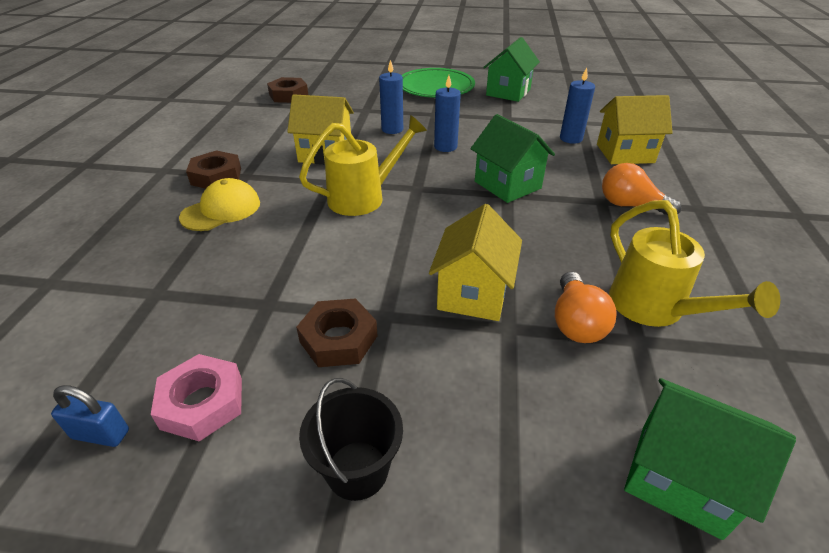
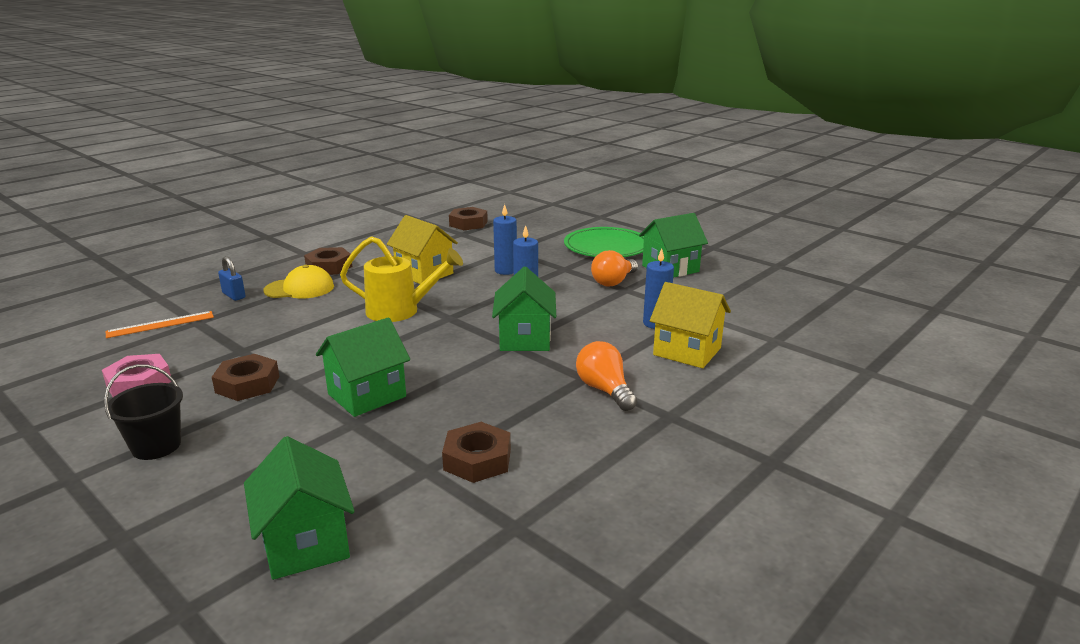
camera: 35 degrees right, 15 degrees down
blue padlock [51,385,129,447] -> blue padlock moved to [218,256,246,301]
yellow house [429,204,522,321] -> green house [316,317,410,417]
orange light bulb [555,272,617,343] -> orange light bulb moved to [591,250,638,287]
yellow watering can [609,200,780,327] -> brown nut [442,422,511,483]
none -> orange ruler [106,311,214,338]

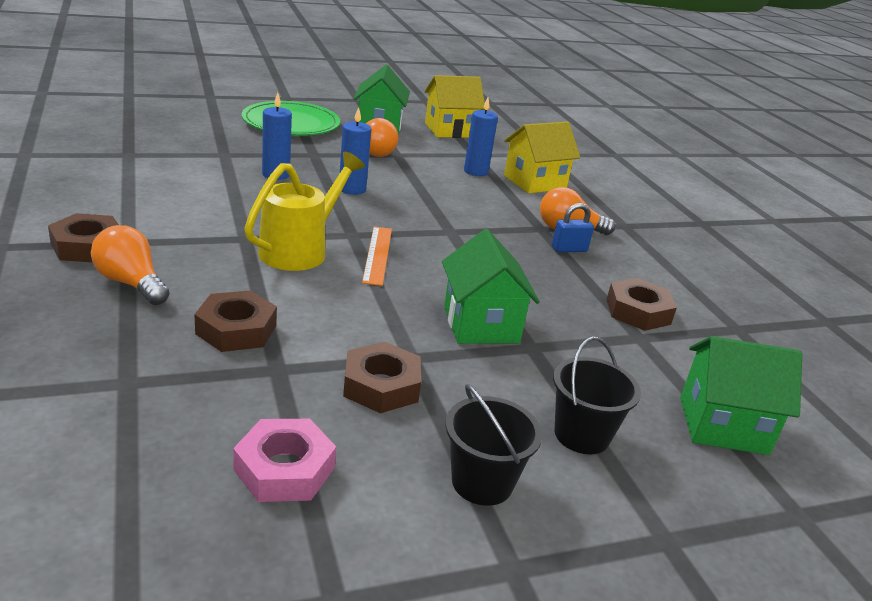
camera: 65 degrees left, 5 degrees up
orange ruler [106,311,214,338] -> orange ruler moved to [362,227,392,286]
blue padlock [218,256,246,301] -> blue padlock moved to [552,203,594,252]
yellow cap [263,265,334,299] -> orange light bulb [91,225,170,305]
yellow house [387,215,458,284] -> yellow house moved to [424,75,485,138]
brown nut [449,207,488,230] -> brown nut moved to [194,290,277,352]
green house [492,267,556,351] -> none
none -> black bucket [553,337,641,454]

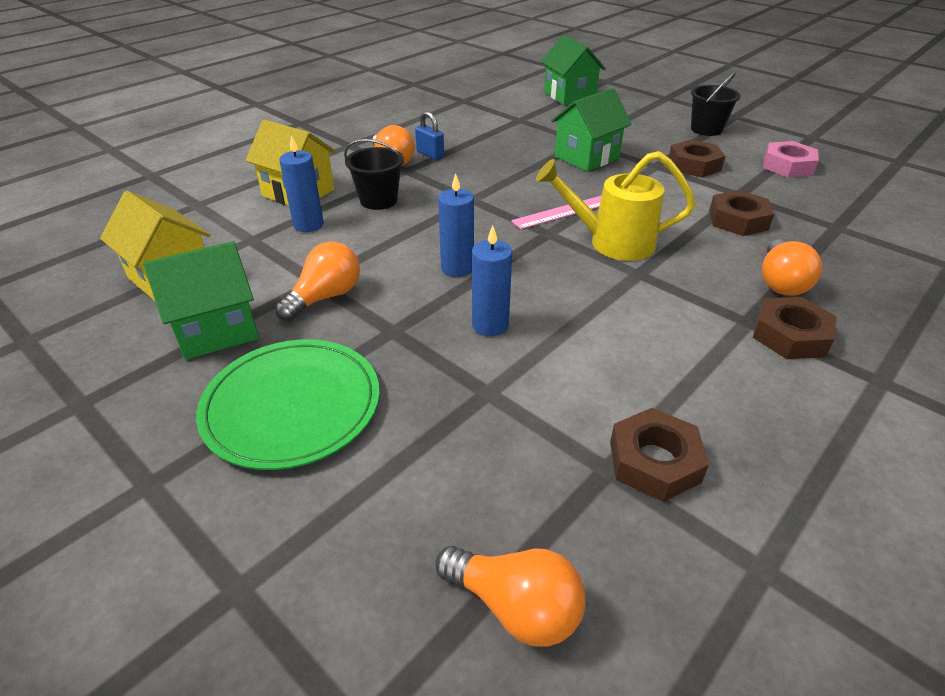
camera: 115 degrees left, 10 degrees up
orange ruler [362,227,392,286] -> pink ruler [511,196,601,229]
black bucket [553,337,641,454] -> black bucket moved to [344,139,404,210]
brown nut [606,278,677,331] -> brown nut moved to [610,408,709,502]
none -> orange light bulb [435,546,586,647]

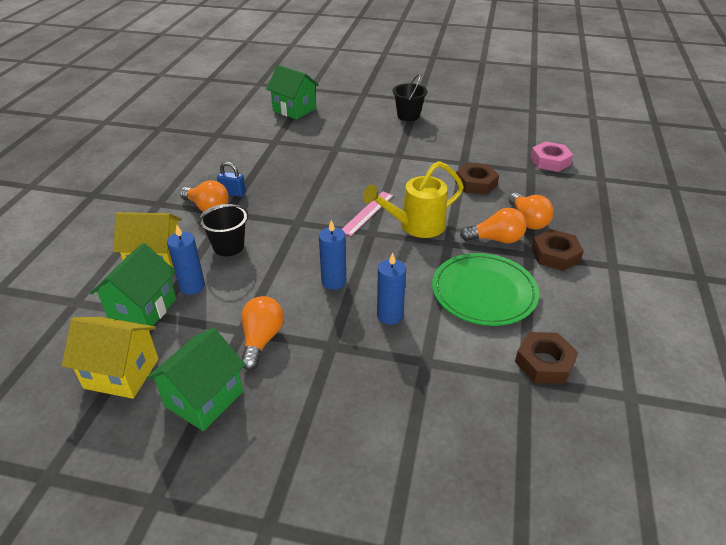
camera: 30 degrees left, 0 degrees up
green plate [196,339,380,470] -> green plate moved to [432,253,539,326]
orange light bulb [435,546,586,647] -> orange light bulb moved to [460,208,527,243]
green house [551,88,632,172] -> green house moved to [90,243,176,326]
brown nut [669,140,725,177] -> none
pink nut [763,141,819,178] -> pink nut moved to [530,141,573,172]

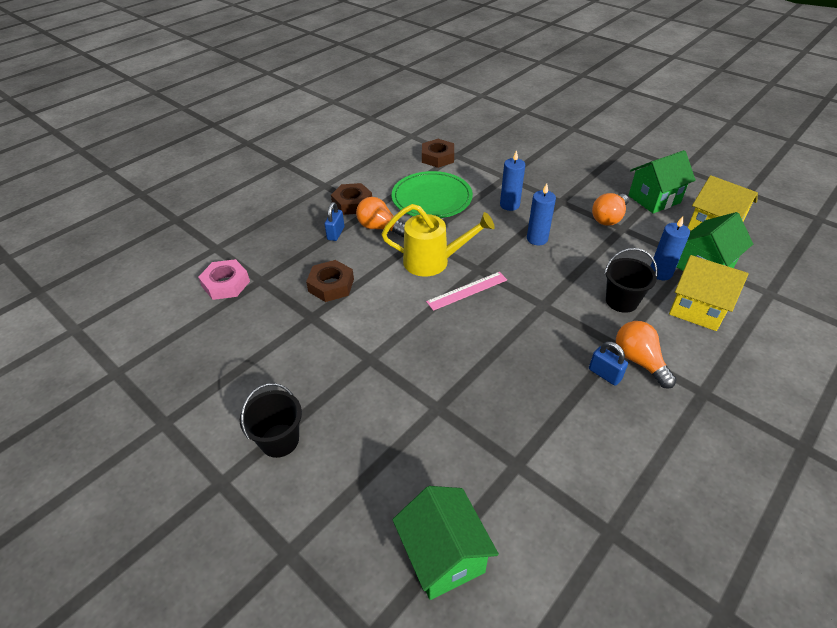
camera: 150 degrees left, 5 degrees up
orange light bulb [508,193,554,230] -> blue padlock [324,202,344,241]

